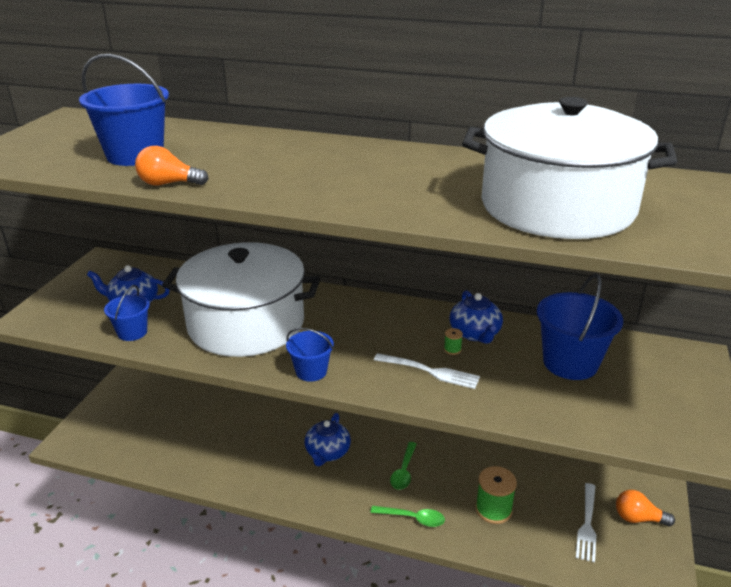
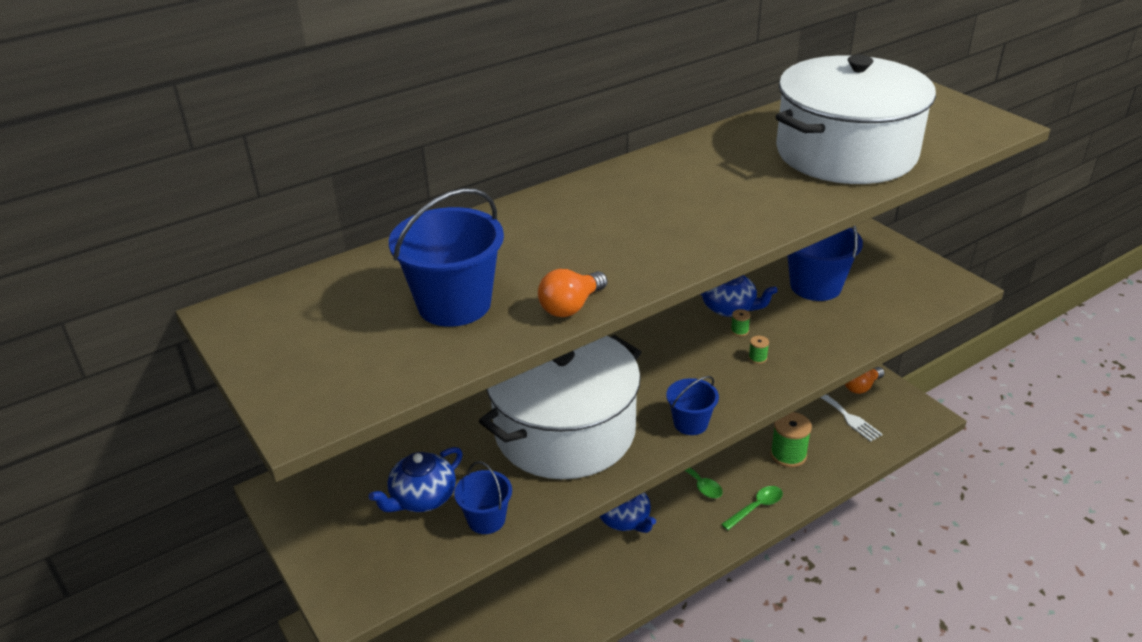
camera: 50 degrees left, 5 degrees up
white fork [374,353,480,389] -> green spool [748,336,769,364]

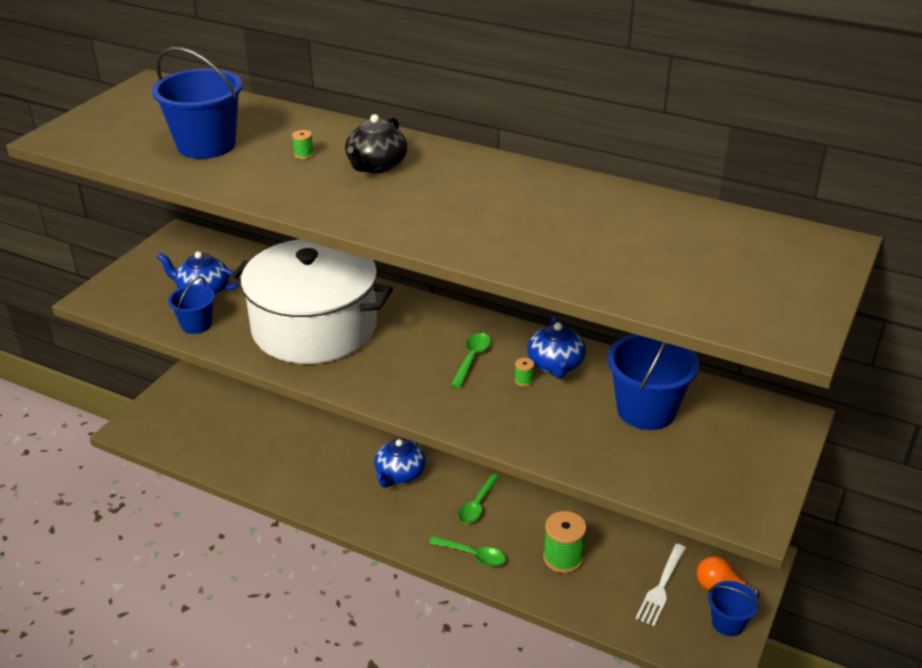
camera: 60 degrees right, 0 degrees up
orange light bulb [538,269,607,317] -> none
blue bucket [666,376,719,435] -> blue bucket moved to [708,581,759,636]
green spool [748,336,769,364] -> green spool moved to [292,130,314,159]
white pot [776,55,936,184] -> none
none -> black teapot [345,114,408,173]
none -> green spoon [451,333,491,388]

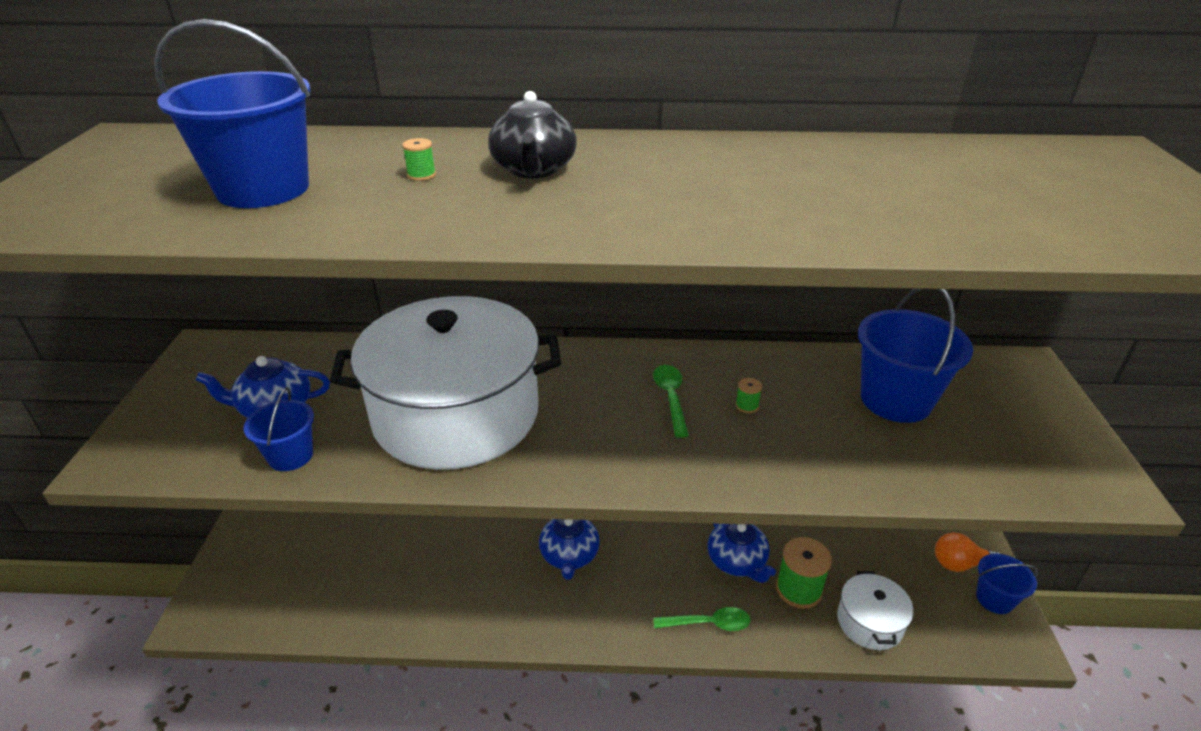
camera: 25 degrees left, 0 degrees up
green spoon [458,474,500,523] -> none
blue teapot [527,316,586,379] -> blue teapot moved to [708,524,776,583]
white fork [636,544,686,626] -> none
none -> white pot [837,571,914,650]

